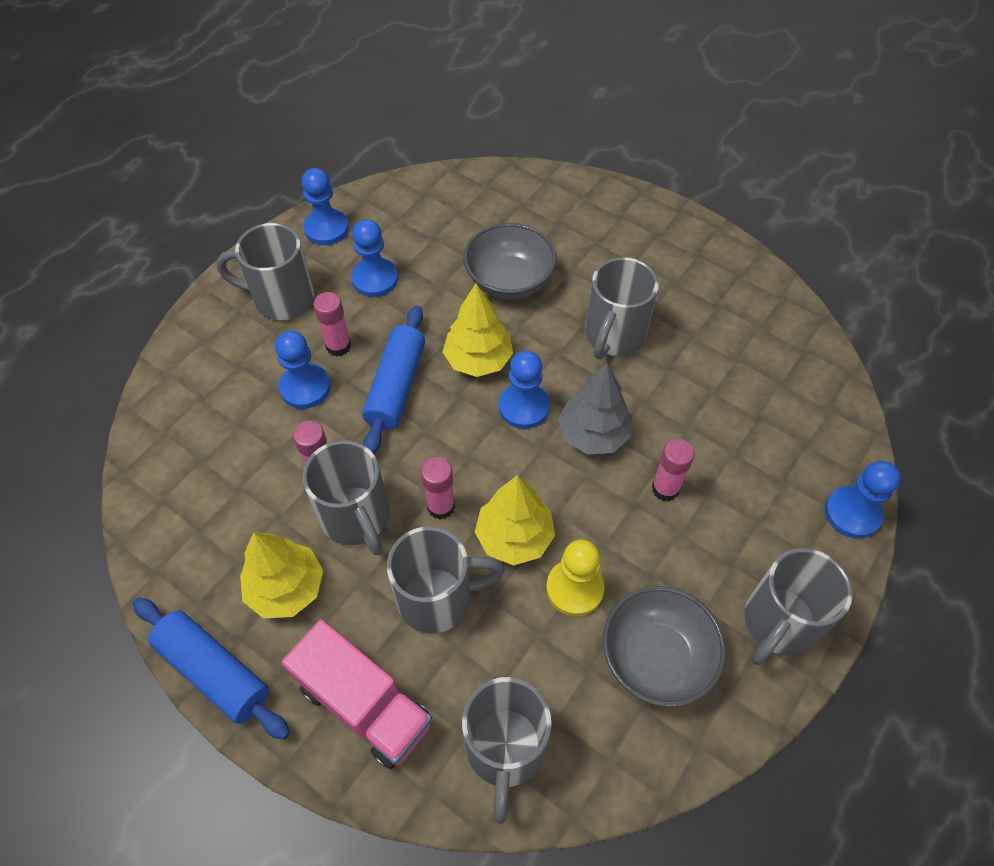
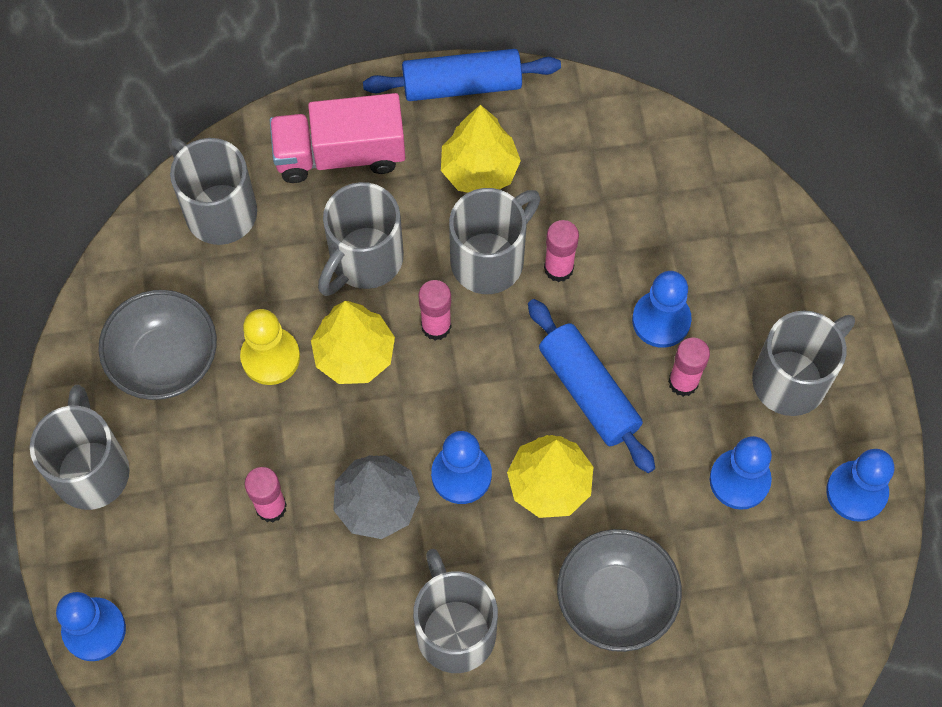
camera: 135 degrees right, 10 degrees up
grey mug [302,440,389,555] -> grey mug turned 120 degrees clockwise [449,188,540,294]

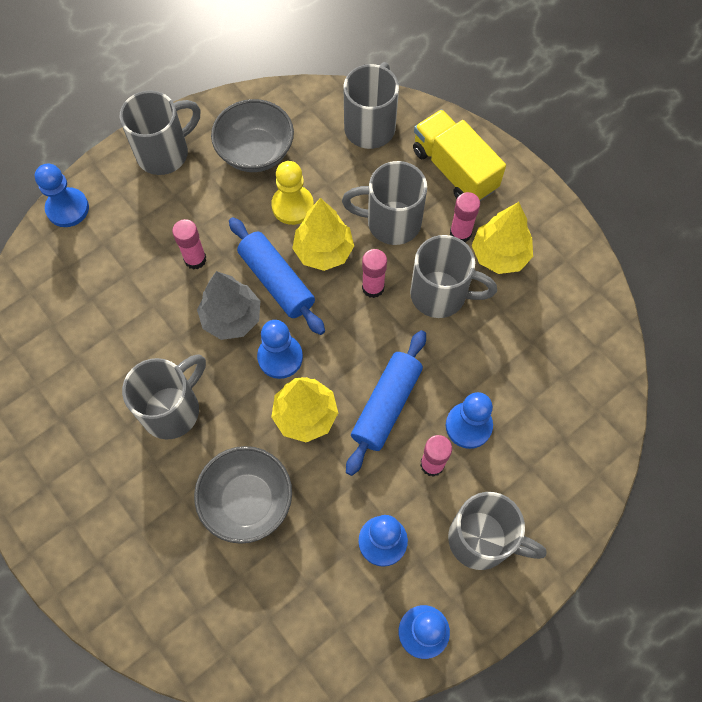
camera: 60 degrees right, 0 degrees up
pink truck [270,93,405,183] -> yellow truck [413,109,506,201]
blue rolling pin [363,49,561,101] -> blue rolling pin moved to [229,217,325,335]
pink glue stick [544,220,579,282] -> pink glue stick moved to [450,192,480,242]

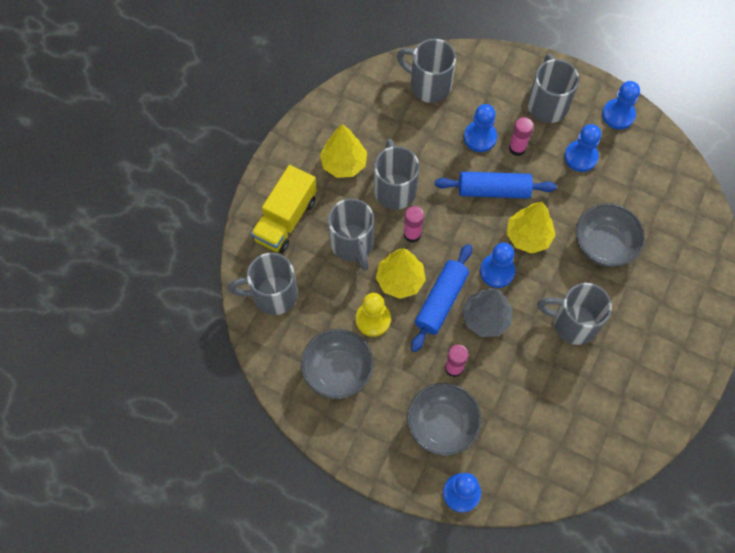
camera: 115 degrees left, 0 degrees up
grey mug [120,91,200,175] -> grey mug moved to [397,39,456,103]
pink glue stick [450,192,480,242] -> none
none -> grey bowl [407,383,482,456]

